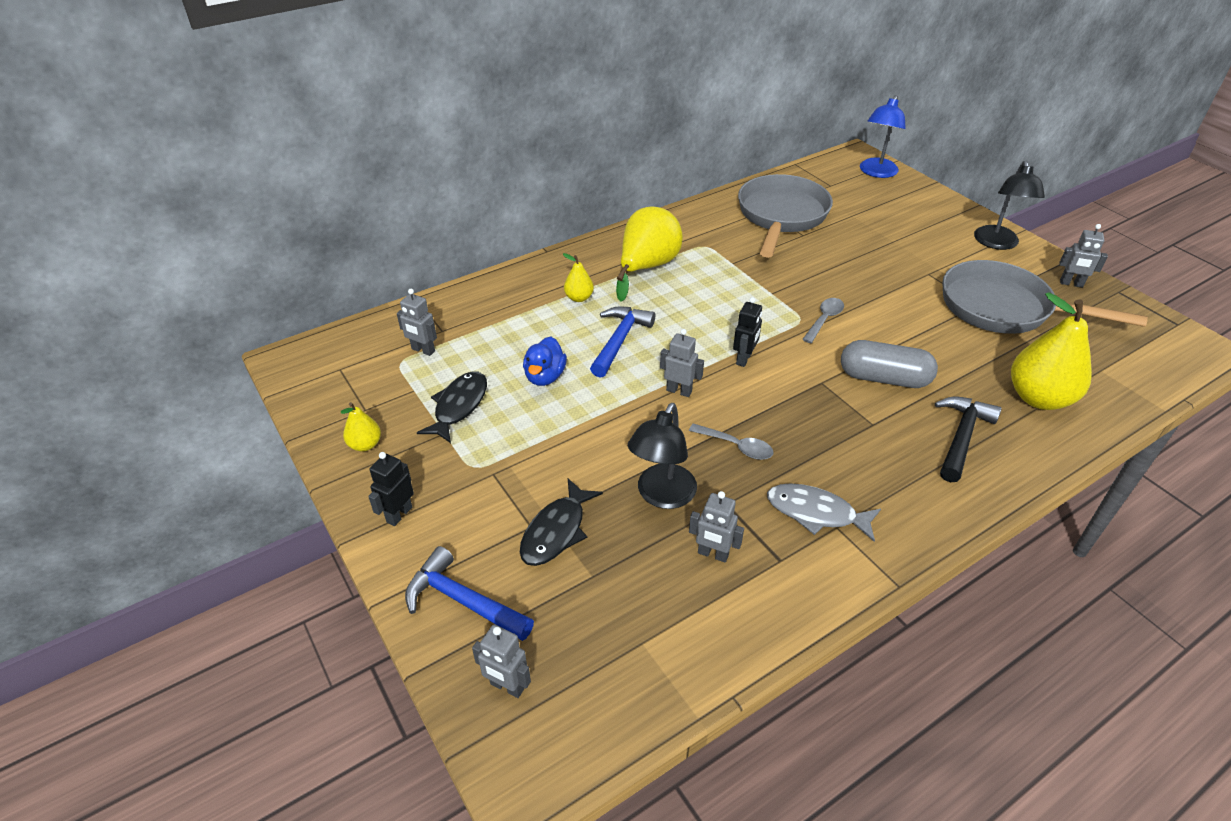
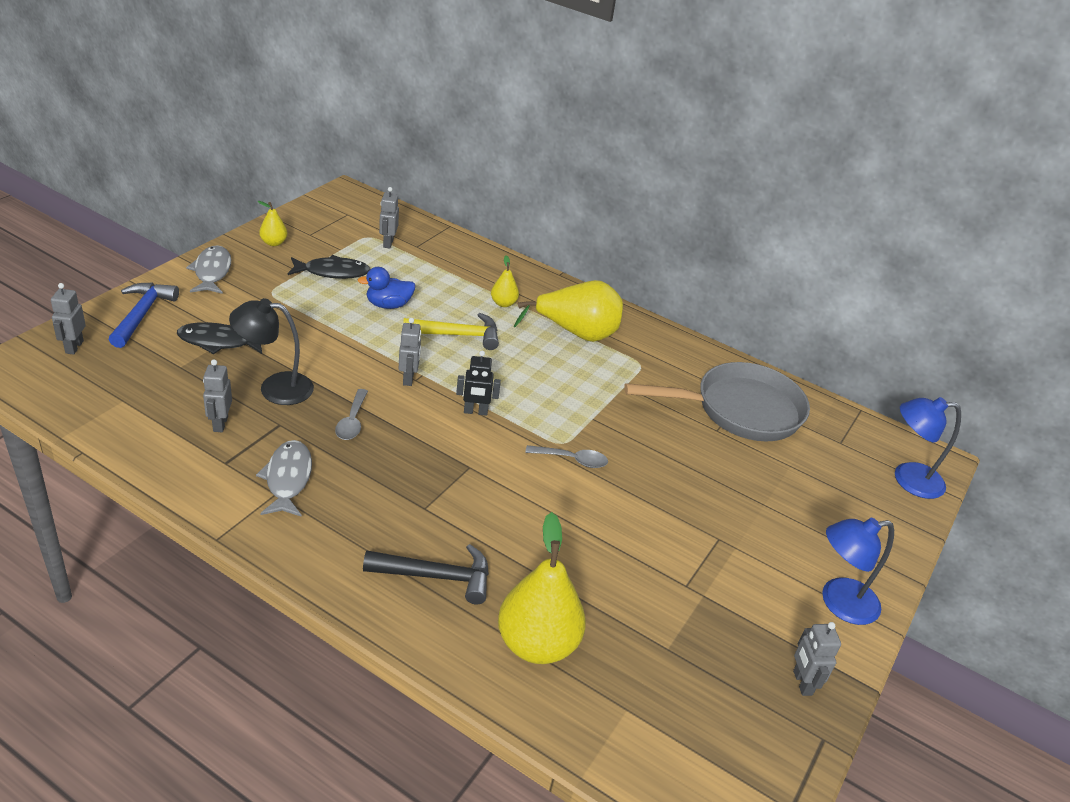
camera: 60 degrees right, 5 degrees down
black robot [368,452,414,526] -> grey fish [186,245,231,294]
blue hammer [590,306,655,378] -> yellow hammer [403,313,499,350]
grey capsule [841,340,938,388] -> none
grey pan [942,260,1148,334] -> none
black lamp [974,161,1045,250] -> blue lamp [822,518,894,625]

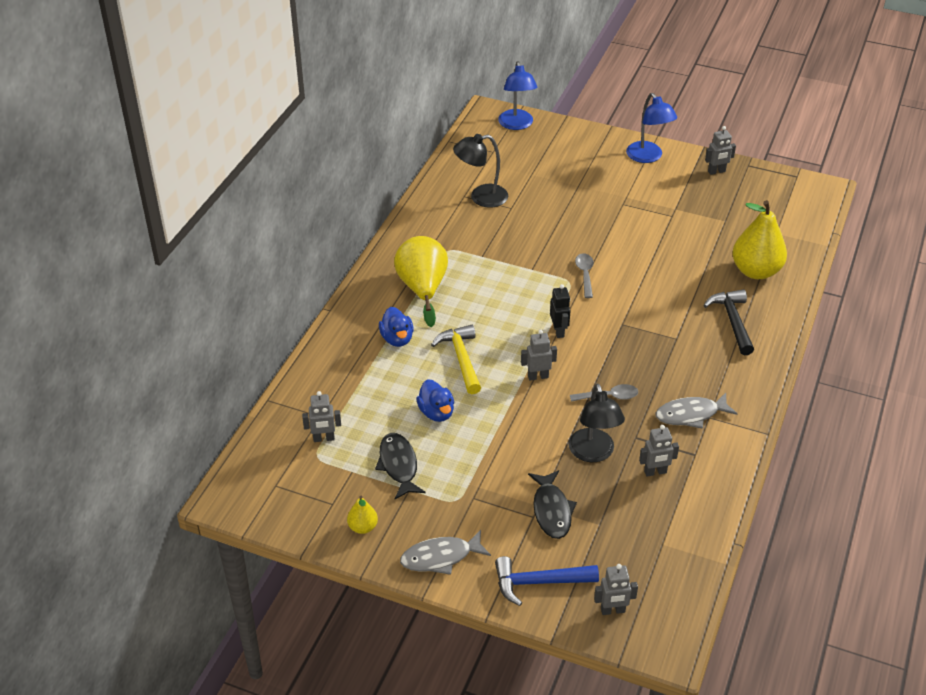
camera: 95 degrees left, 5 degrees up
yellow pear [491,255,519,307] -> blue duck [379,307,414,347]
grey pan [624,362,810,442] -> black lamp [453,134,508,208]

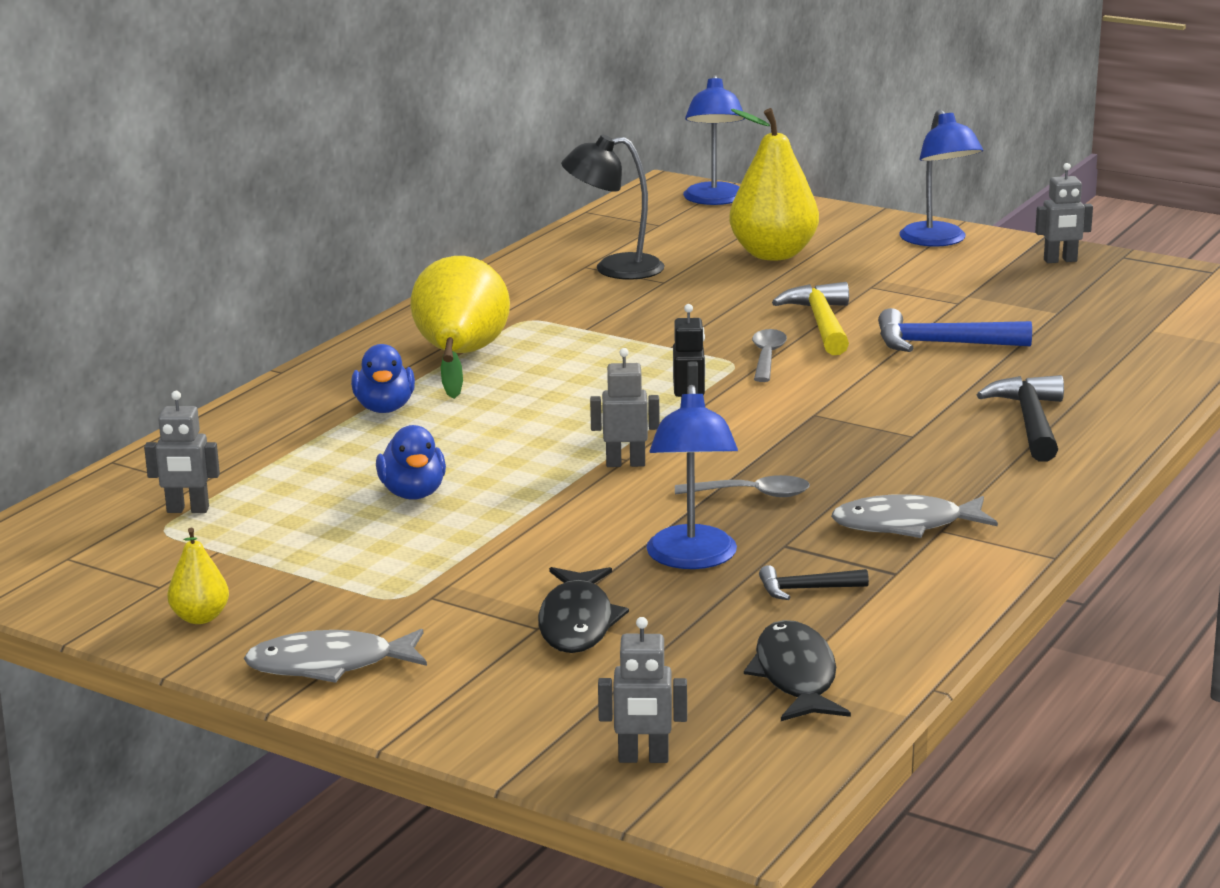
camera: 10 degrees right, 20 degrees down
black fish [375,433,426,499] -> black fish moved to [744,620,851,721]
yellow hammer [431,325,481,394] -> yellow hammer moved to [772,282,849,355]
blue hammer [495,556,599,606] -> blue hammer moved to [878,308,1032,352]
black lamp [569,384,625,462] -> blue lamp [646,385,738,569]
grey robot [639,425,679,477] -> black hammer [759,565,869,600]
yellow pear [732,200,787,279] -> yellow pear moved to [729,108,819,261]

